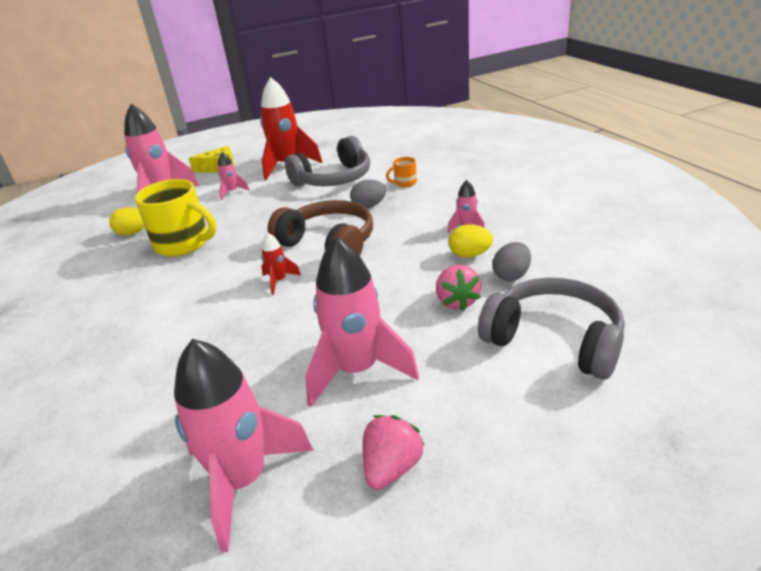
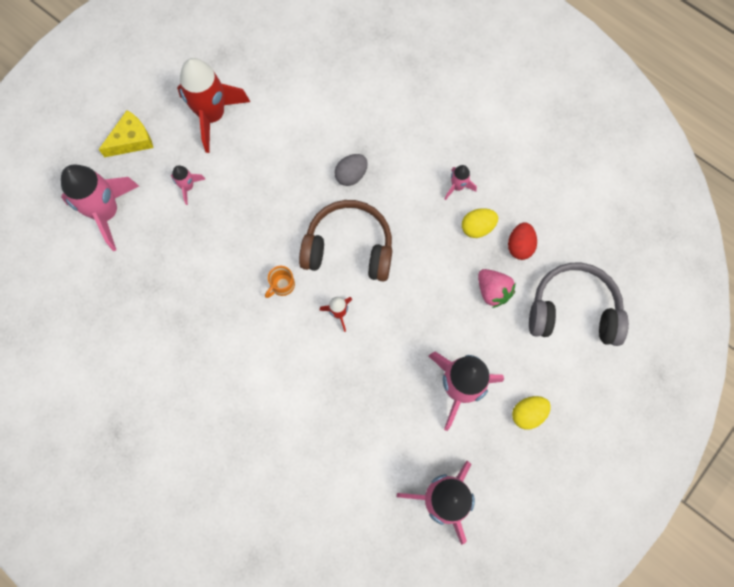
camera: 30 degrees left, 40 degrees up
yellow egg [109,207,145,236] -> yellow egg moved to [512,396,551,430]
yellow mug [135,179,216,256] -> none
grey headphones [285,136,370,186] -> none
pink strawberry [363,415,424,490] -> none
orange mug [386,157,417,187] -> orange mug moved to [265,266,295,298]
grey egg [493,242,531,281] -> red egg [508,222,537,260]

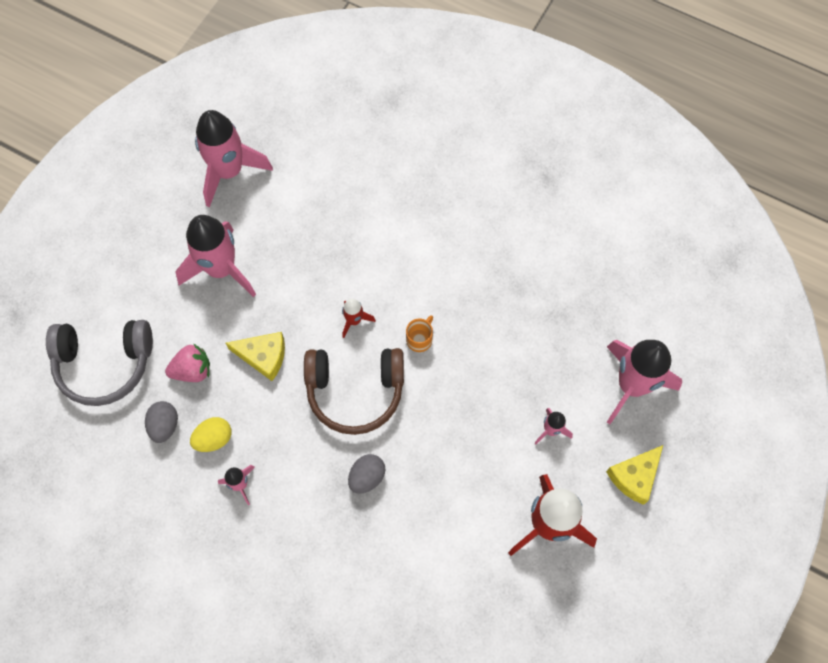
camera: 170 degrees right, 5 degrees down
pink strawberry [478,269,516,308] -> pink strawberry turned 120 degrees clockwise [165,344,210,382]
red egg [508,222,537,260] -> grey egg [145,401,178,443]
yellow egg [512,396,551,430] -> none
none -> yellow cheese [226,332,285,381]

